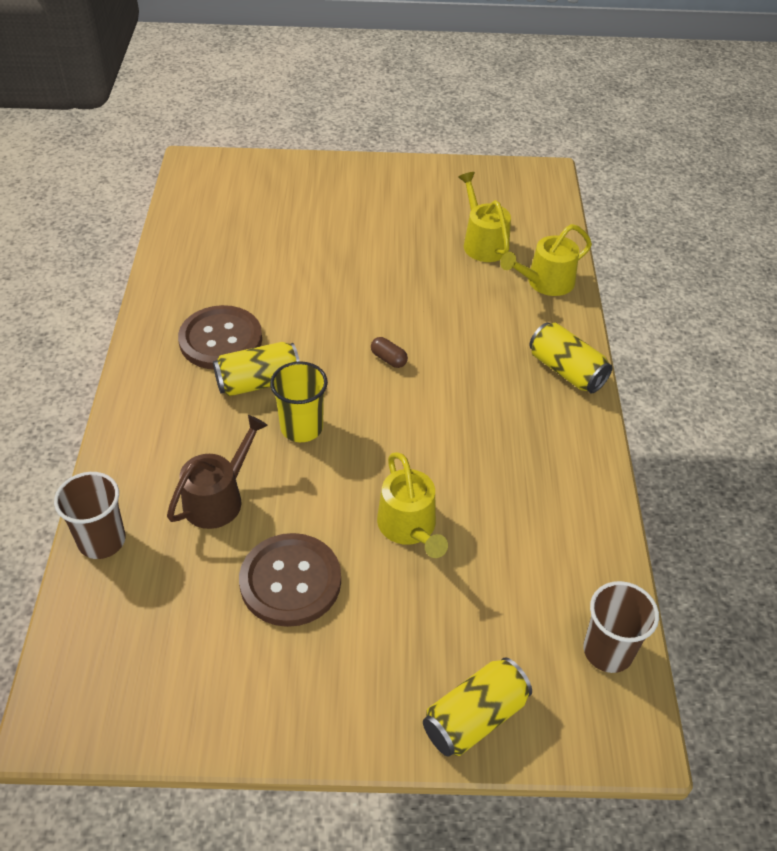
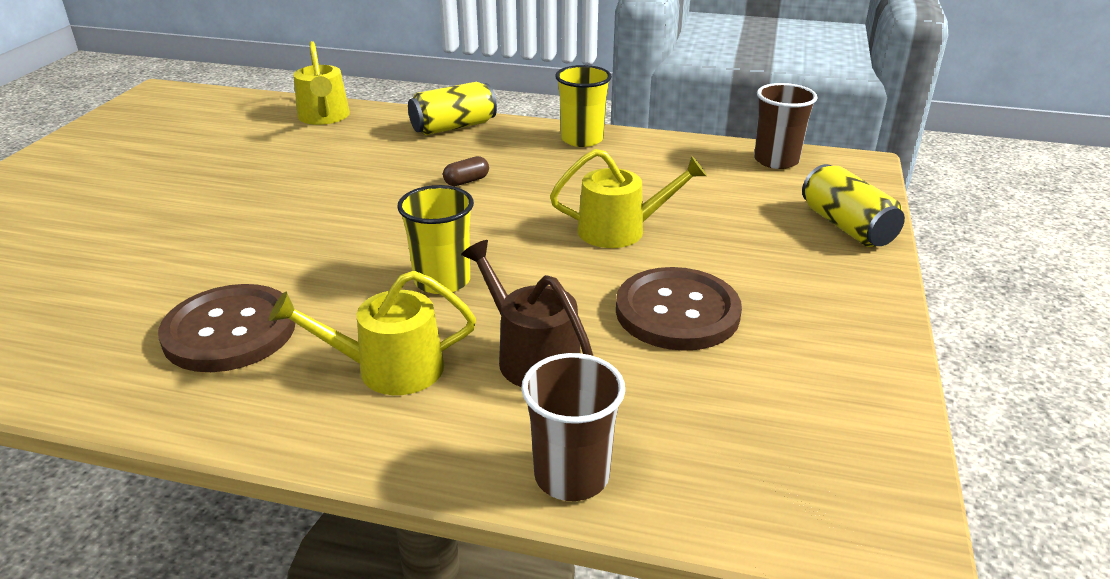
camera: 75 degrees left, 15 degrees down
yellow can [213,342,300,396] -> none
brown capsule [371,337,408,368] -> brown capsule moved to [443,156,489,186]
yellow watering can [458,172,511,262] -> yellow watering can moved to [269,271,476,395]
none -> yellow cup [555,65,612,147]

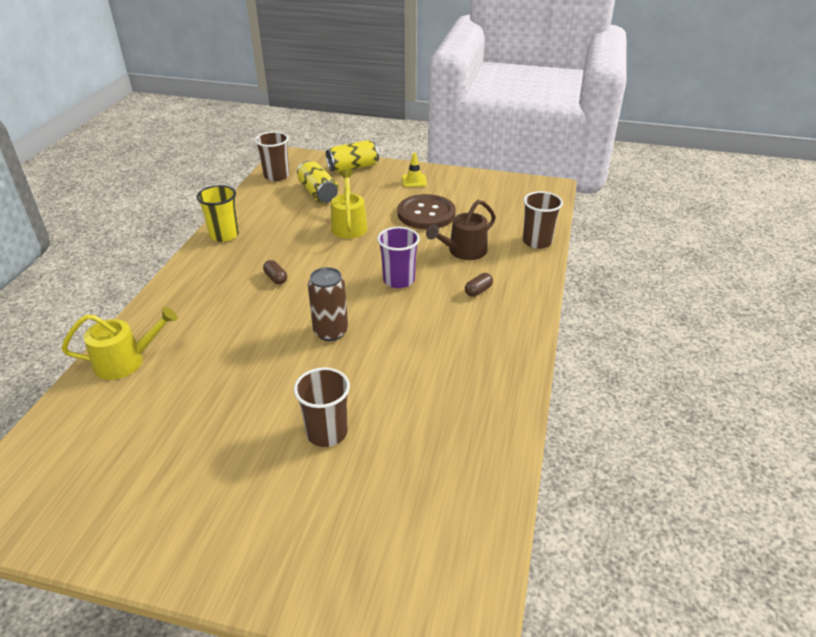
camera: 90 degrees left, 5 degrees up
brown button [158,284,295,372] -> none
yellow watering can [269,271,476,395] -> brown capsule [465,273,493,297]
yellow cup [397,185,474,294] -> purple cup [377,227,420,288]
yellow can [408,82,497,135] -> yellow can moved to [297,161,338,203]
none -> brown cup [294,367,350,447]
none -> brown can [308,267,348,341]
none -> yellow traffic cone [402,153,427,187]

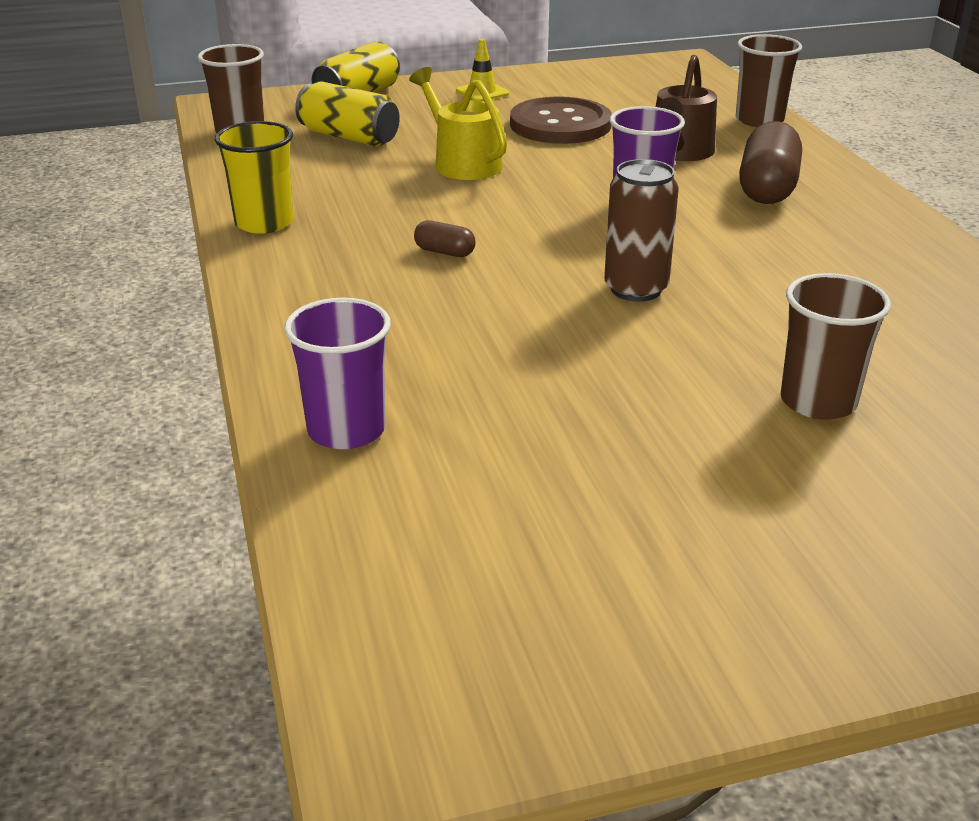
camera: 30 degrees left, 5 degrees down
yellow watering can [62,307,178,380] -> purple cup [284,298,391,449]
brown capsule [465,273,493,297] -> brown capsule [739,121,802,204], size x2.09

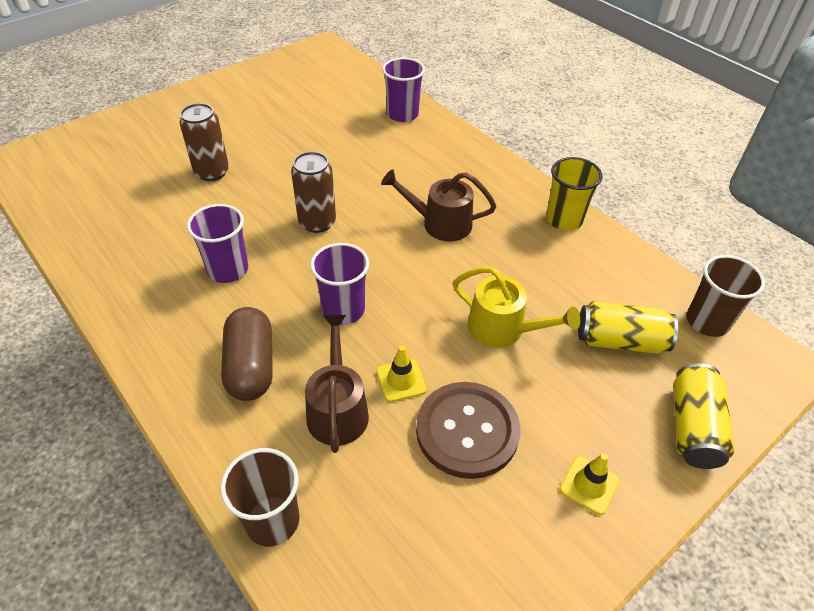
camera: 155 degrees right, 15 degrees up
brown capsule [414,220,475,257] -> brown watering can [381,169,496,241]
brown cup [781,273,891,420] -> brown can [180,103,229,181]
none -> purple cup [187,204,248,283]
none -> yellow traffic cone [377,346,427,402]

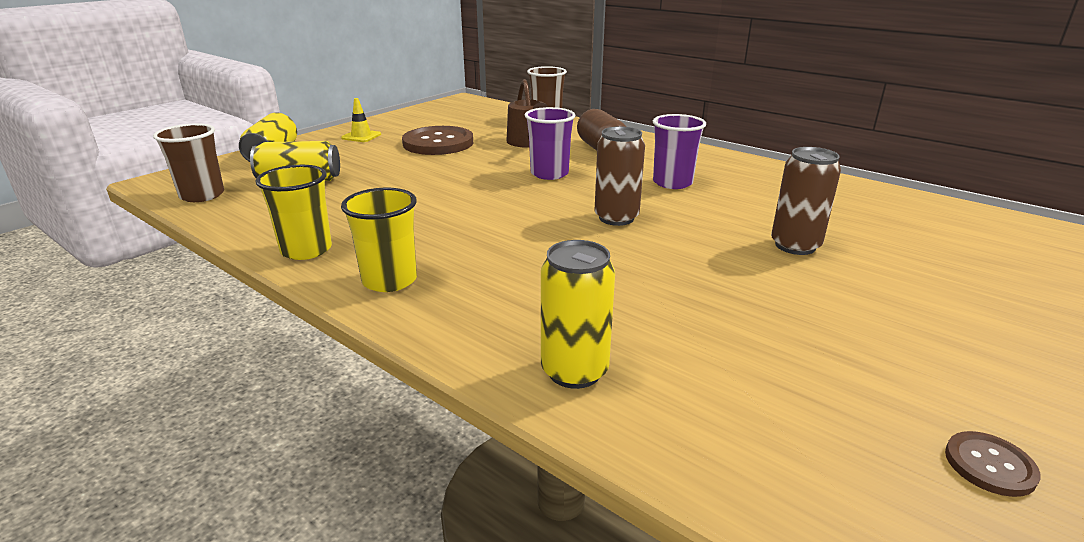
camera: 170 degrees right, 20 degrees down
yellow traffic cone [377,346,427,402] -> none
brown watering can [381,169,496,241] -> none
purple cup [382,57,425,122] -> yellow can [541,240,615,389]
yellow watering can [453,267,581,348] -> none
none -> yellow cup [341,188,417,292]
none -> brown button [945,431,1041,497]

